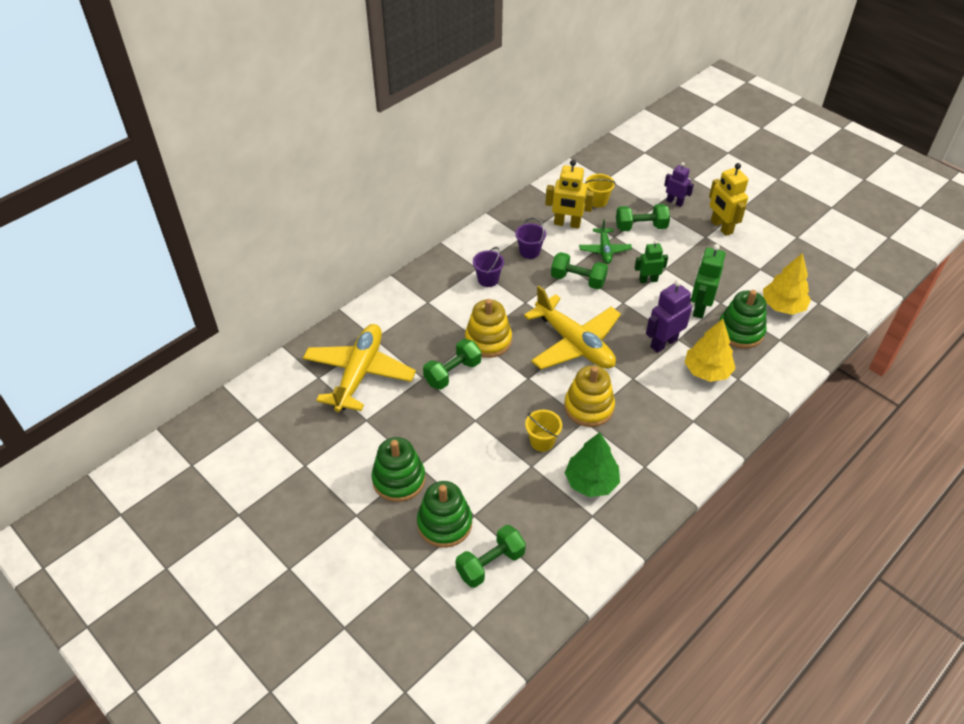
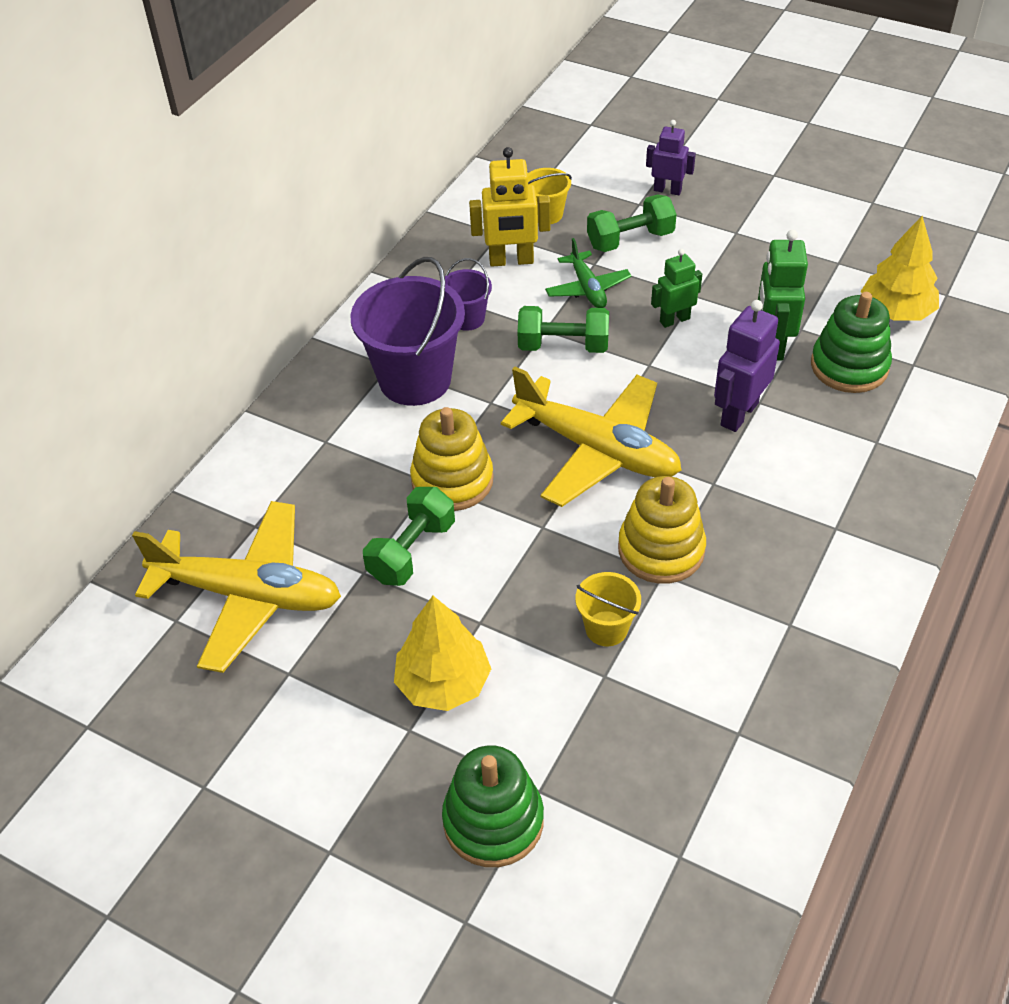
camera: 15 degrees left, 0 degrees up
yellow plane [303,324,416,412] -> yellow plane turned 105 degrees clockwise [132,501,341,673]
green stacking toy [371,437,425,502] -> none
green dumbbell [455,525,526,588] -> none
purple bucket [473,247,504,287] -> purple bucket [350,257,465,406], size x2.01
green tree [565,432,620,497] -> none
yellow tree [684,319,736,382] -> yellow tree moved to [394,596,491,711]
yellow robot [709,163,749,236] -> none

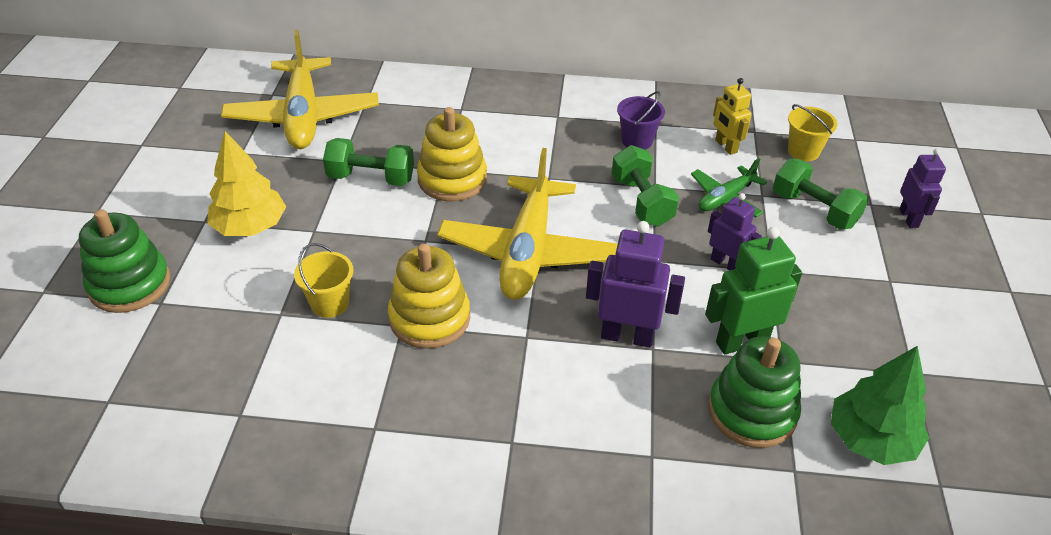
camera: 65 degrees right, 5 degrees down
purple bucket [350,257,465,406] -> none
yellow robot [469,147,550,267] -> yellow robot [713,78,752,155], size x0.65
green robot [651,249,702,328] -> purple robot [708,193,762,271]
yellow tree [861,216,939,321] -> green tree [831,346,929,465]

